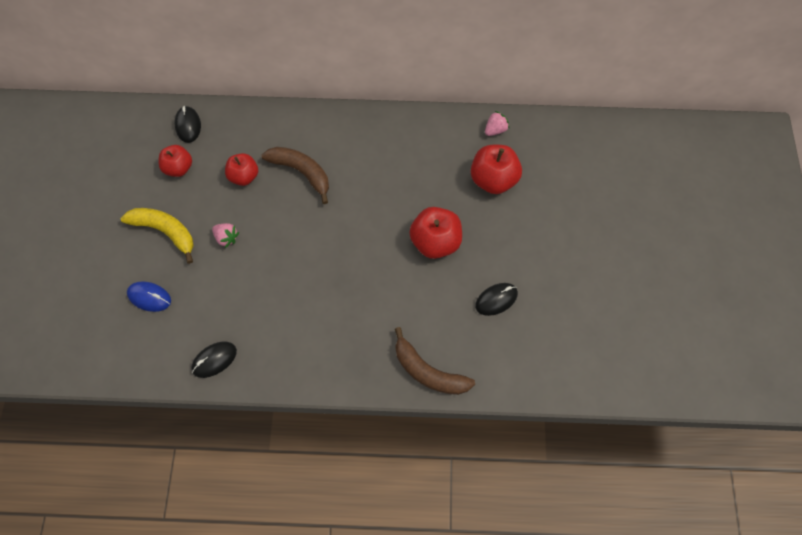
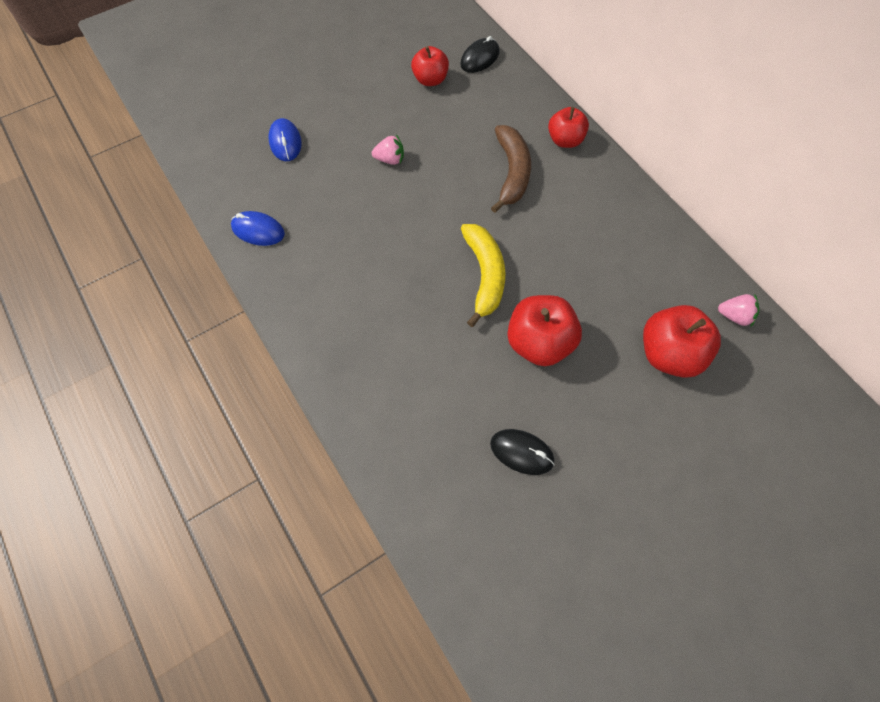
camera: 55 degrees right, 0 degrees up
yellow banana [121,208,194,264] -> yellow banana moved to [461,224,505,327]
black mouse [191,341,237,378] -> blue mouse [231,211,285,246]
pink strawberry [212,223,239,248] -> pink strawberry turned 90 degrees counterclockwise [372,135,404,165]
red apple [225,153,258,186] -> red apple moved to [548,107,589,148]
brown banana [395,327,475,395] -> none

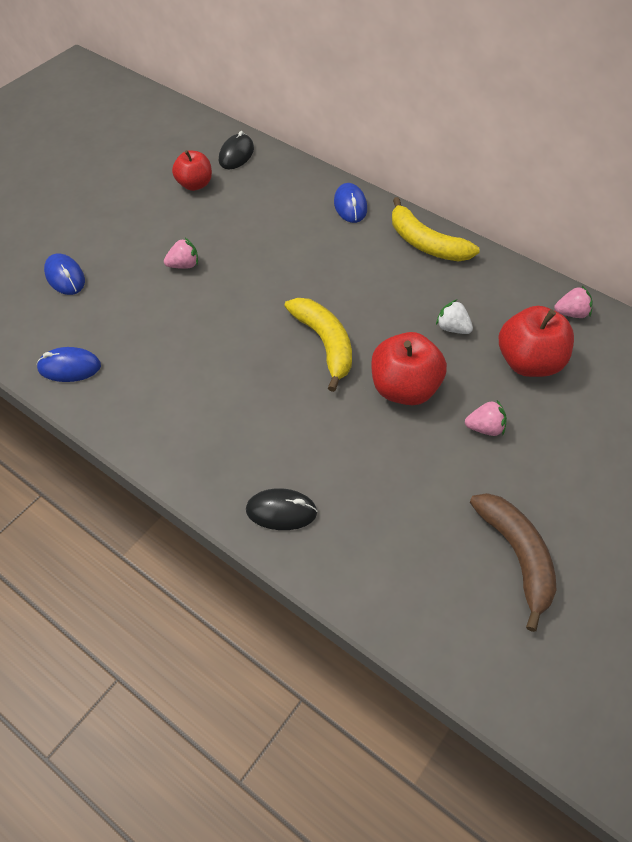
camera: 20 degrees left, 10 degrees down
black mouse [490,429,555,475] -> black mouse moved to [246,488,318,530]
brown banana [491,125,531,213] -> brown banana moved to [470,493,557,632]
red apple [548,107,589,148] -> blue mouse [334,183,367,223]
none -> yellow banana [392,197,480,261]
none -> white strawberry [436,300,473,334]
none -> pink strawberry [465,400,507,436]

